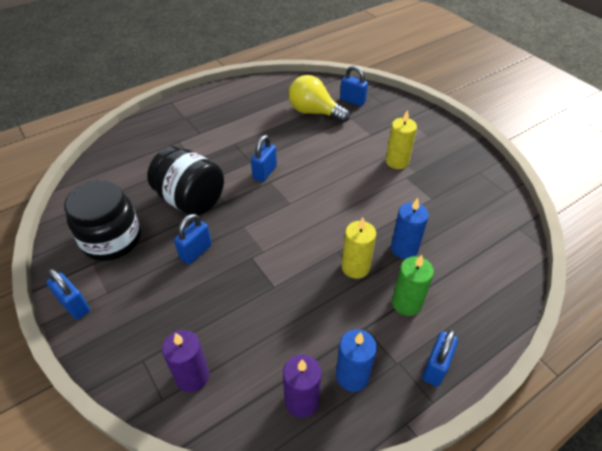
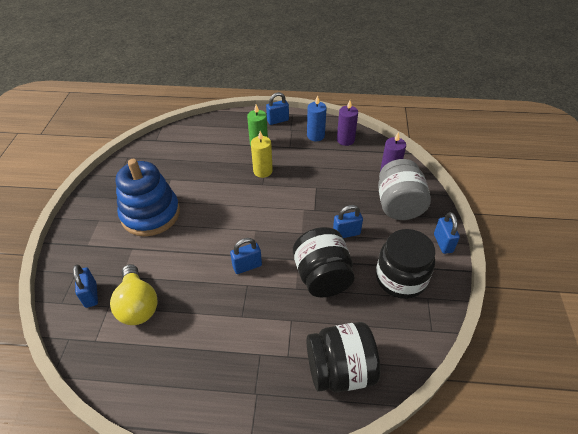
camera: 140 degrees left, 0 degrees up
yellow candle [386,110,417,169] -> blue stacking toy [116,159,180,236]
blue candle [391,198,429,259] -> none
none -> black jar [306,322,381,392]
none -> grey jar [378,159,431,220]

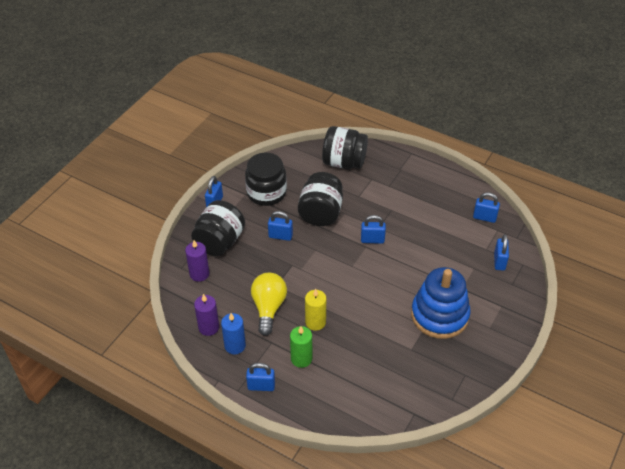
camera: 155 degrees left, 0 degrees up
yellow light bulb [110,264,158,325] -> yellow light bulb moved to [251,273,287,336]
grey jar [378,159,431,220] -> black jar [191,200,245,256]
none -> blue padlock [473,192,500,223]

